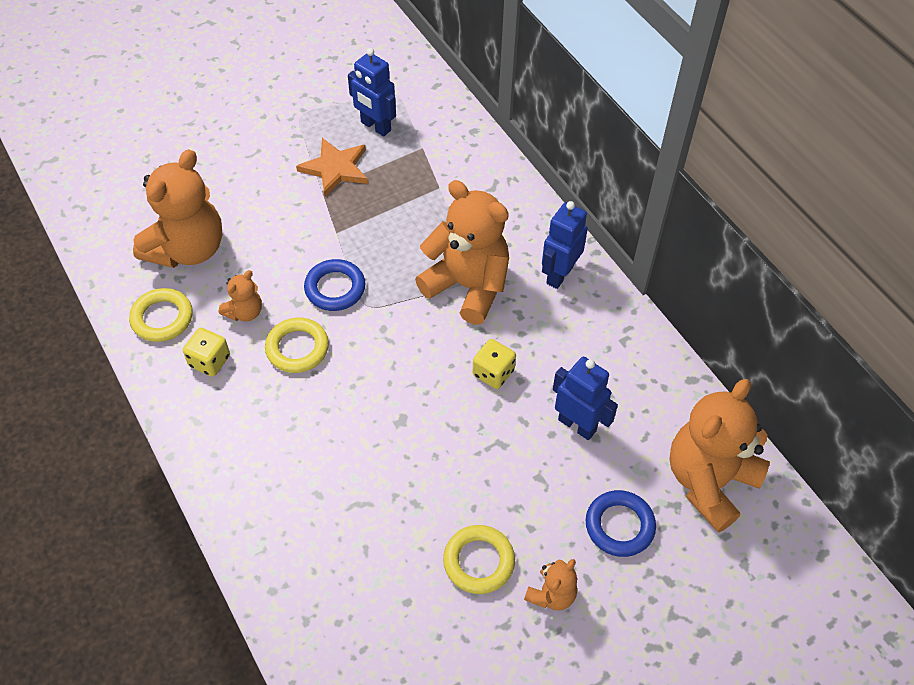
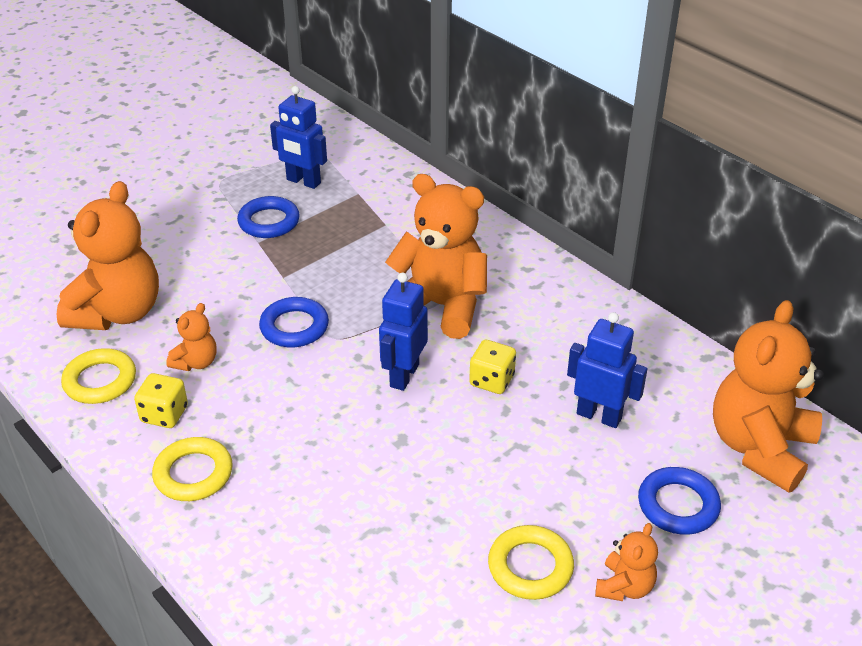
camera: 10 degrees left, 15 degrees down
yellow ring [265,317,329,373] -> yellow ring moved to [152,437,233,501]
orange star [296,138,368,197] -> blue ring [237,196,300,238]
blue robot [542,201,588,289] -> blue robot moved to [379,273,428,391]

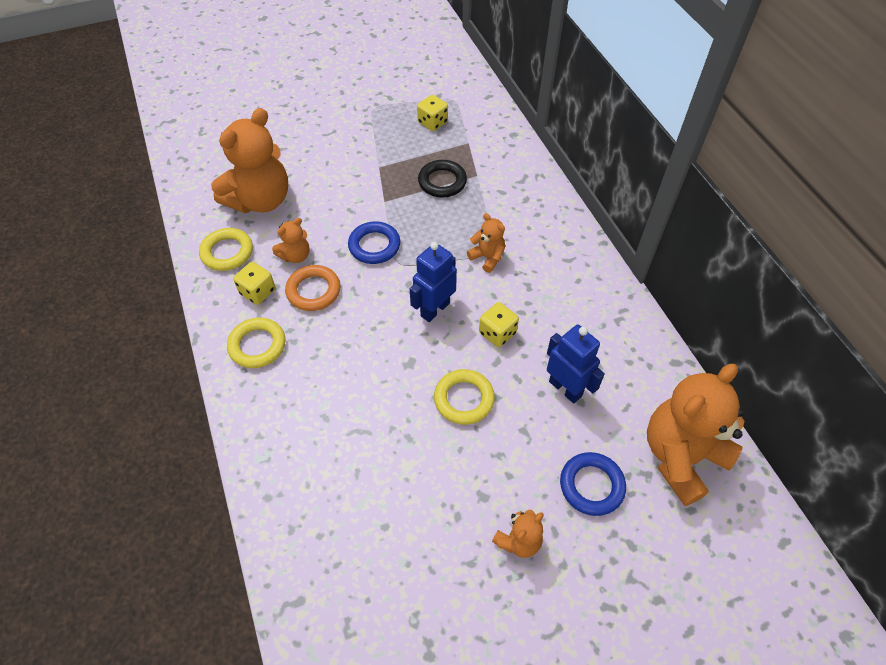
camera: 20 degrees right, 15 degrees up
blue ring [237,196,300,238] -> none
blue robot [270,86,327,189] -> yellow dice [417,95,448,131]
orange teddy bear [385,174,487,339] -> orange teddy bear [467,213,505,273], size x0.47
yellow ring [488,525,574,600] -> yellow ring moved to [434,369,495,425]
none -> orange ring [285,265,341,311]
none -> black ring [418,160,467,197]

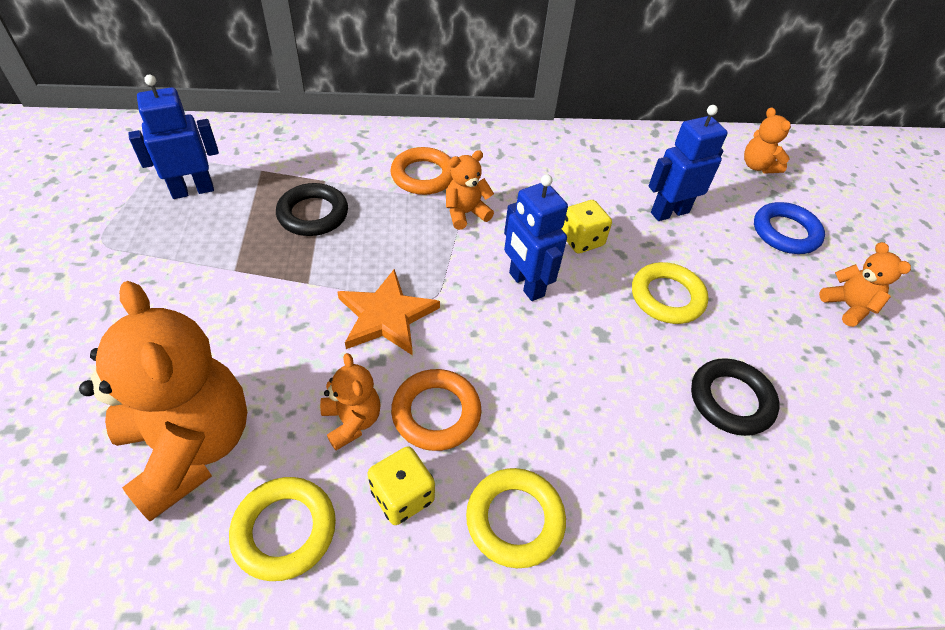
camera: 75 degrees left, 5 degrees down
blue ring [348,221,400,264] -> orange star [337,269,440,356]
yellow dice [417,95,448,131] -> blue robot [128,74,219,199]
orange teddy bear [647,364,744,506] -> orange teddy bear [744,107,791,173], size x0.47
none -> orange ring [390,147,453,195]
none -> black ring [691,358,779,436]

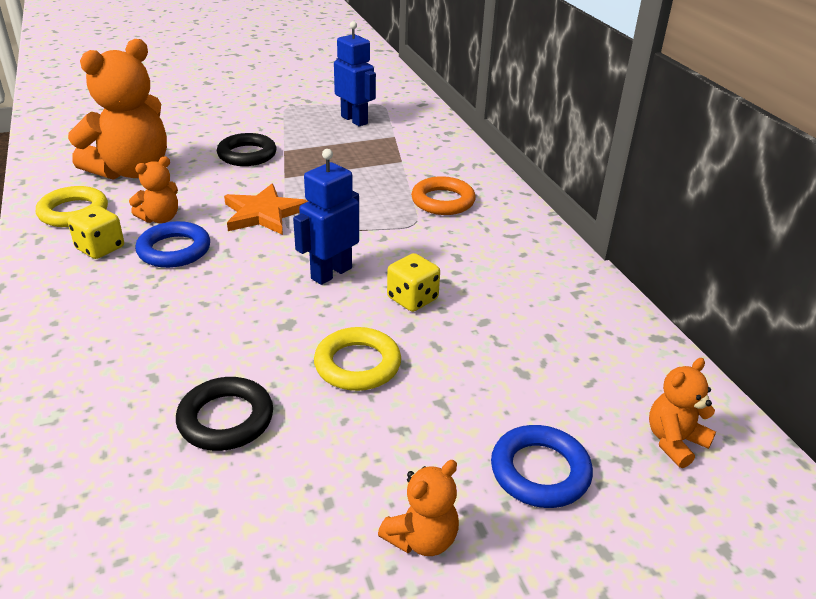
camera: 75 degrees right, 15 degrees down
black ring [276,183,348,236] -> black ring moved to [217,133,277,166]
orange ring [391,369,482,451] -> blue ring [135,221,210,268]
orange teddy bear [446,150,494,230] -> none
yellow ring [466,468,566,568] -> none
blue robot [649,105,728,221] -> none

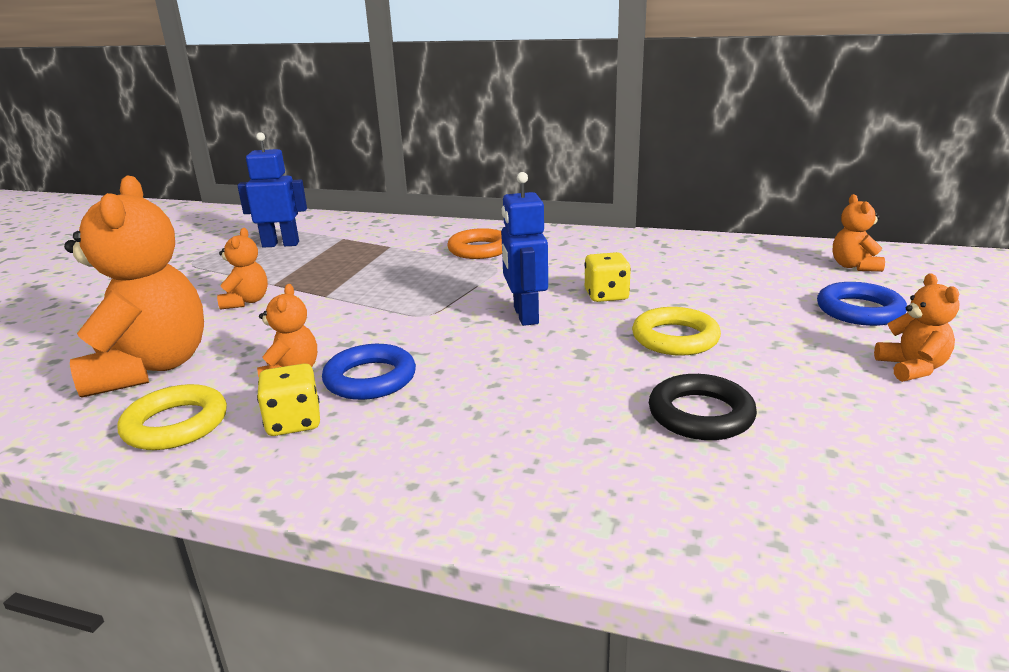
camera: 50 degrees left, 10 degrees down
black ring [217,133,277,166] -> orange teddy bear [217,228,268,310]
orange star [224,184,308,235] -> none

